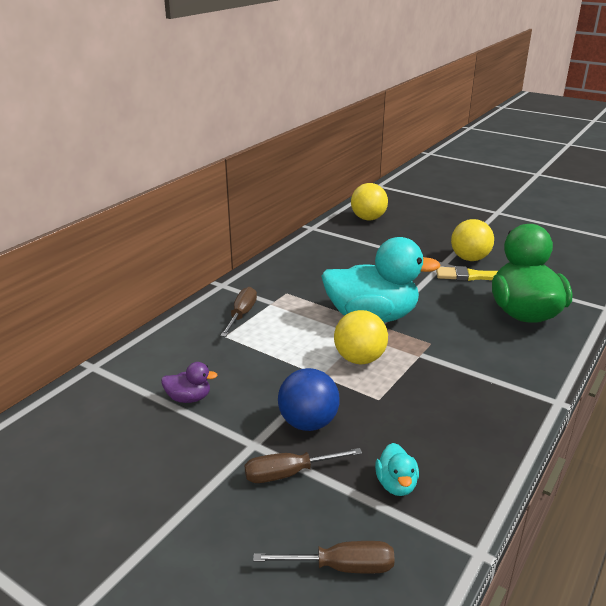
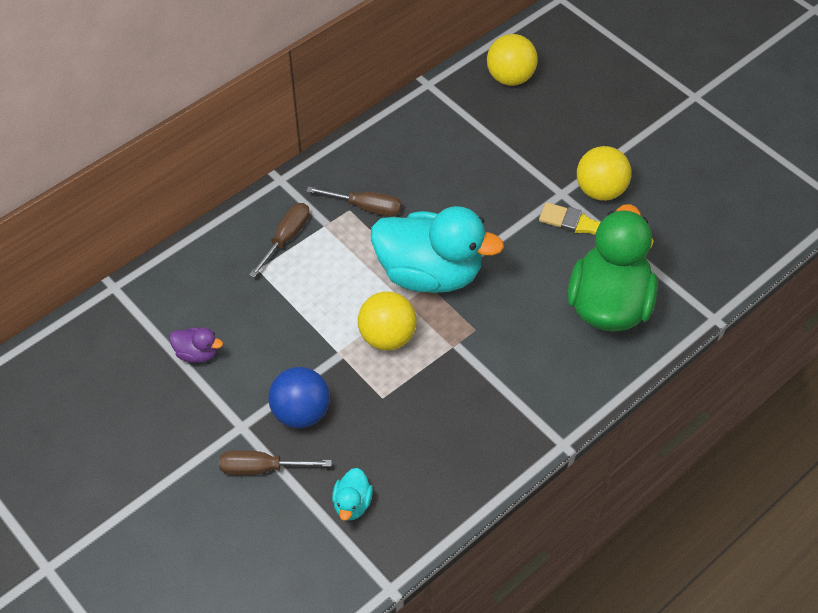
camera: 15 degrees right, 25 degrees up
brown screwdriver [253,541,395,573] -> brown screwdriver moved to [306,186,402,216]

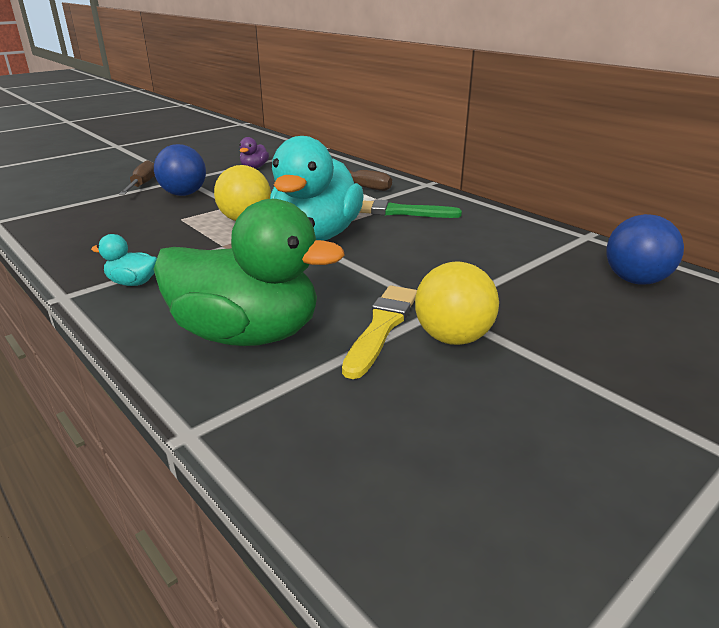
camera: 90 degrees right, 25 degrees down
brown screwdriver [306,186,402,216] -> green brush [359,200,462,218]
turquoise duck [332,468,373,521] -> turquoise duck moved to [91,234,157,286]
yellow ball [487,34,538,86] -> blue ball [606,214,684,285]

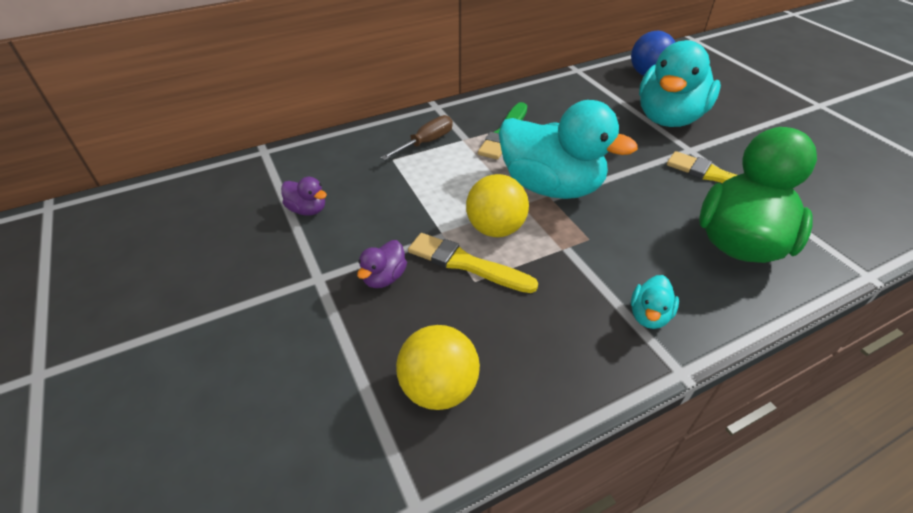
camera: 75 degrees left, 15 degrees up
brown screwdriver [119,160,155,194] -> none
blue ball [154,144,206,196] -> purple duck [357,240,407,288]
yellow ball [415,262,499,345] -> yellow ball moved to [396,325,480,410]
none -> yellow brush [408,233,538,293]
none -> turquoise duck [639,40,721,127]

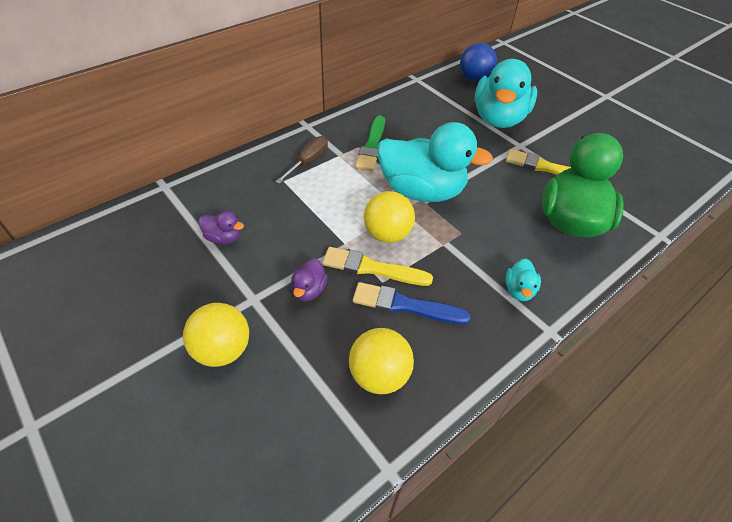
camera: 15 degrees left, 5 degrees up
none -> yellow ball [183,303,249,367]
none -> blue brush [353,282,471,324]

